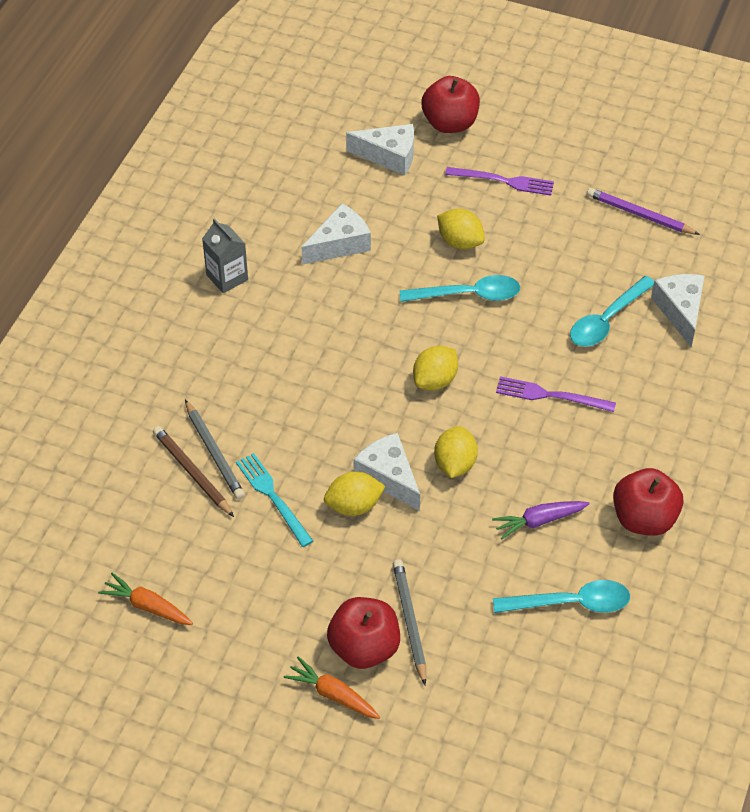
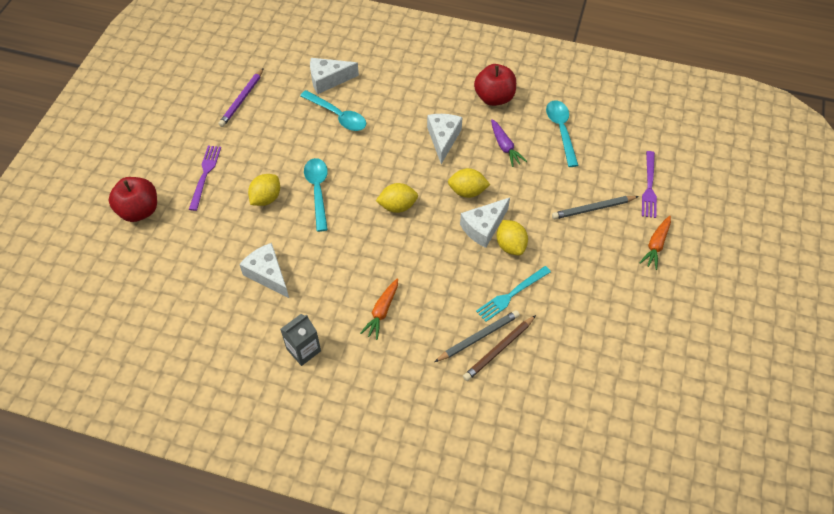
camera: 95 degrees left, 5 degrees up
orange carrot [98,573,193,625] -> orange carrot moved to [360,279,398,340]
red apple [327,597,400,669] -> none
white cheese [346,124,414,175] -> white cheese moved to [427,114,463,164]
yellow lemon [413,346,458,390] -> yellow lemon turned 45 degrees counterclockwise [376,183,418,213]
purple fork [496,376,616,412] -> purple fork moved to [642,151,657,218]

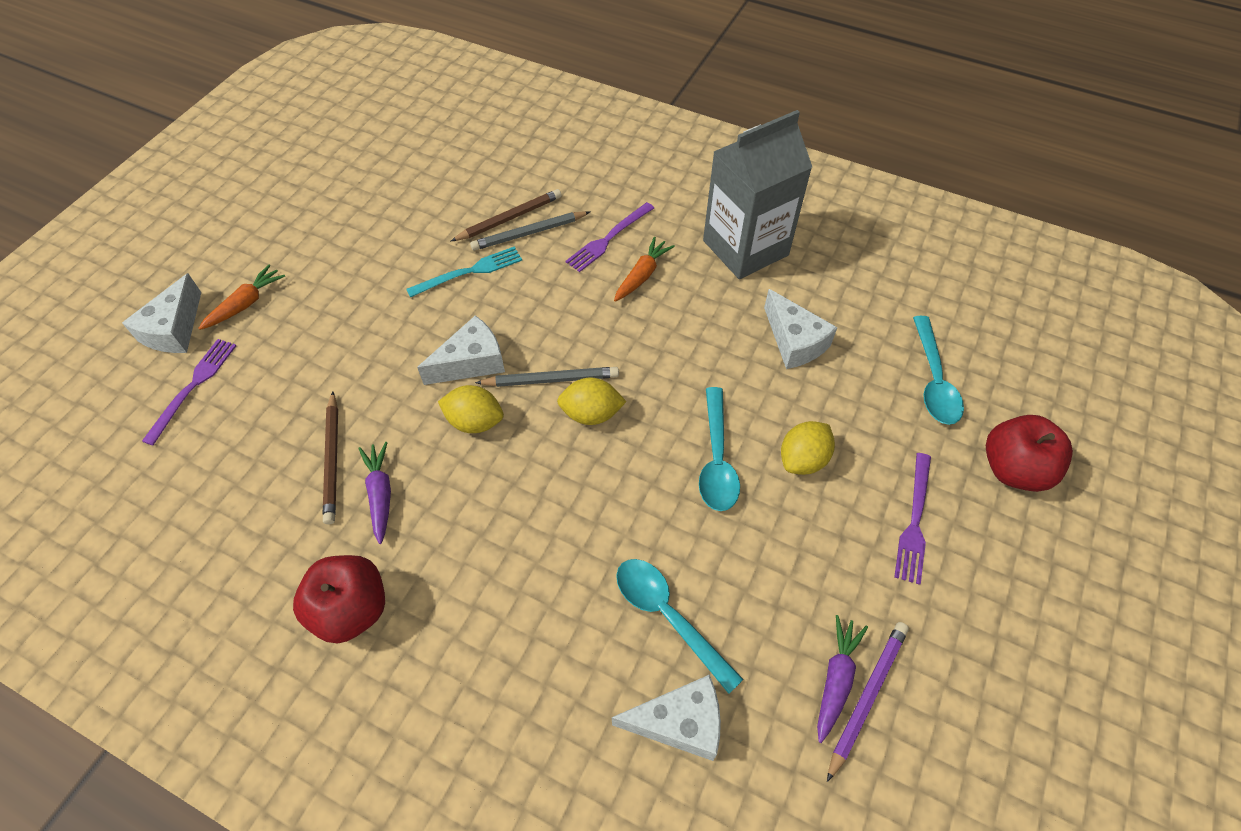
camera: 170 degrees left, 0 degrees up
grey carton [280,314,321,366] -> grey carton [703,110,812,279], size x2.00
white cheese [427,114,463,164] -> white cheese moved to [122,273,201,353]
yellow lemon [497,220,528,255] -> none
turquoise spoon [546,100,579,167] -> turquoise spoon moved to [913,316,964,425]
grey pencil [552,196,639,219] -> grey pencil moved to [475,367,619,387]
none -> brown pencil [323,391,338,524]
none -> purple fork [565,202,654,272]
none -> purple carrot [817,615,868,743]

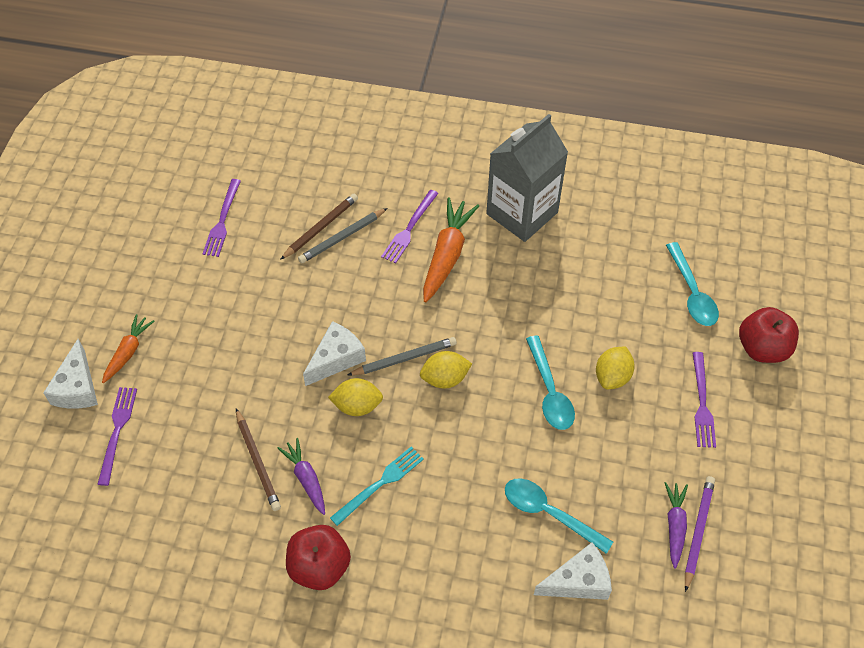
camera: 15 degrees left, 0 degrees up
turquoise fork [406,247,522,297] -> turquoise fork moved to [330,447,424,526]
orange carrot [614,237,675,302] -> orange carrot [423,197,479,303], size x1.66
white cheese [764,289,838,369] -> none
none -> purple fork [203,179,241,257]

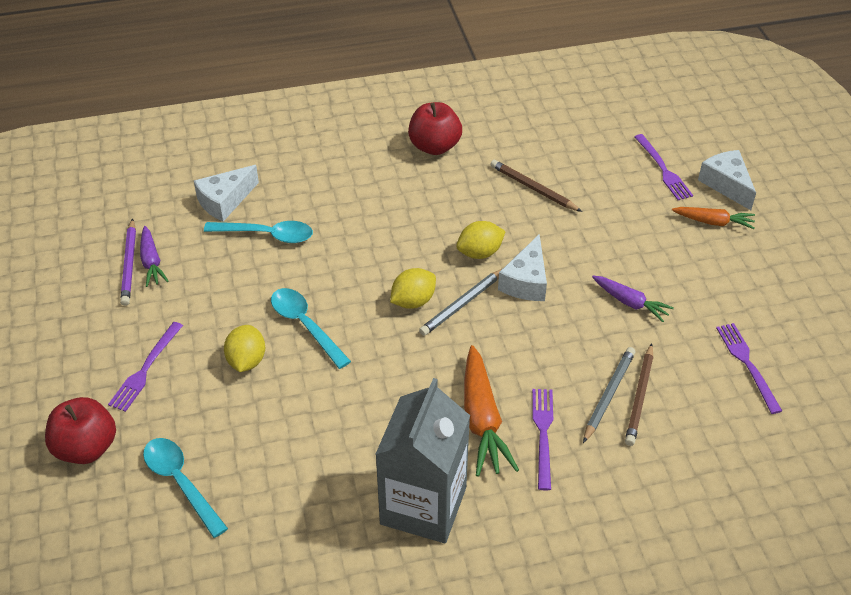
camera: 155 degrees right, 10 degrees down
orange carrot [102,314,155,383] -> orange carrot turned 75 degrees counterclockwise [672,207,755,229]
purple carrot [278,438,325,515] -> purple carrot moved to [592,276,674,322]
turquoise fork [330,447,424,526] -> none
purple fork [692,352,716,448] -> purple fork turned 135 degrees counterclockwise [108,322,183,412]

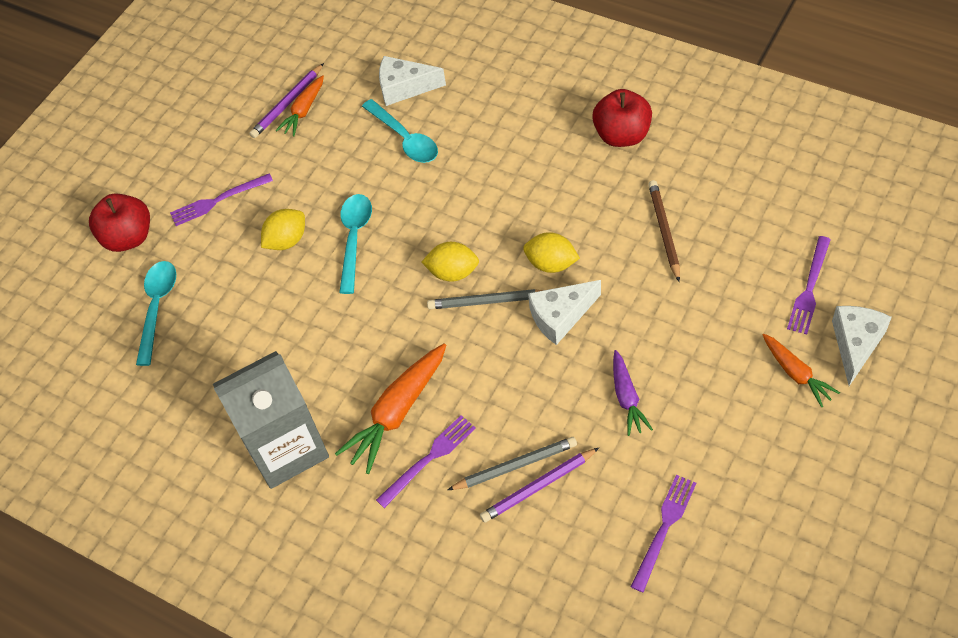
camera: 50 degrees right, 10 degrees up
purple carrot [140,226,169,287] -> orange carrot [276,75,324,136]
brown pencil [625,343,653,446] -> purple pencil [480,448,599,523]

